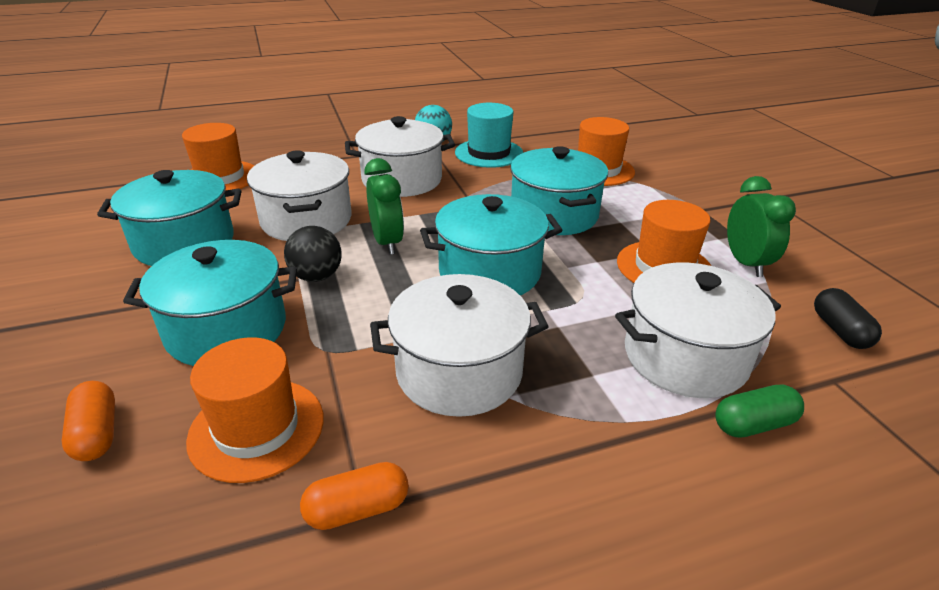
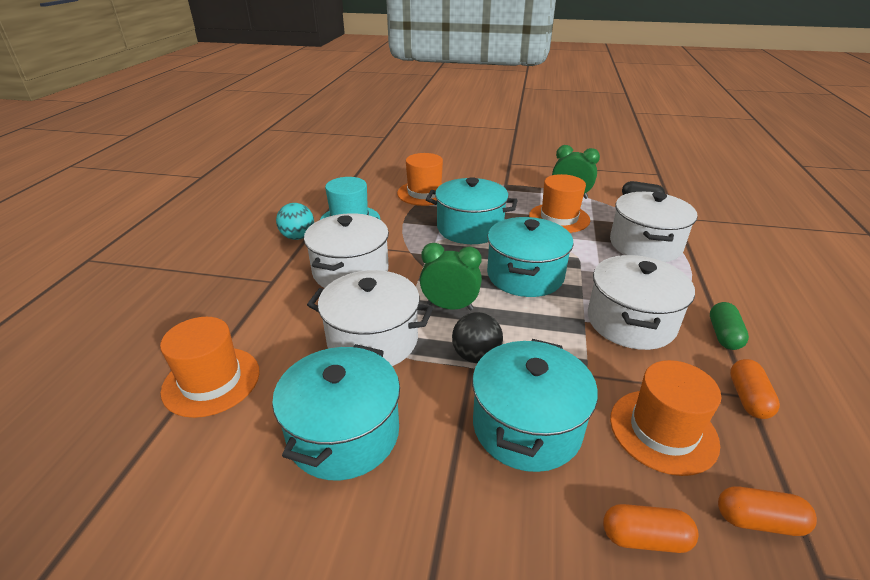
camera: 60 degrees left, 0 degrees up
green capsule [715,385,804,438] -> green capsule moved to [710,302,749,350]
none -> orange capsule [718,486,817,536]

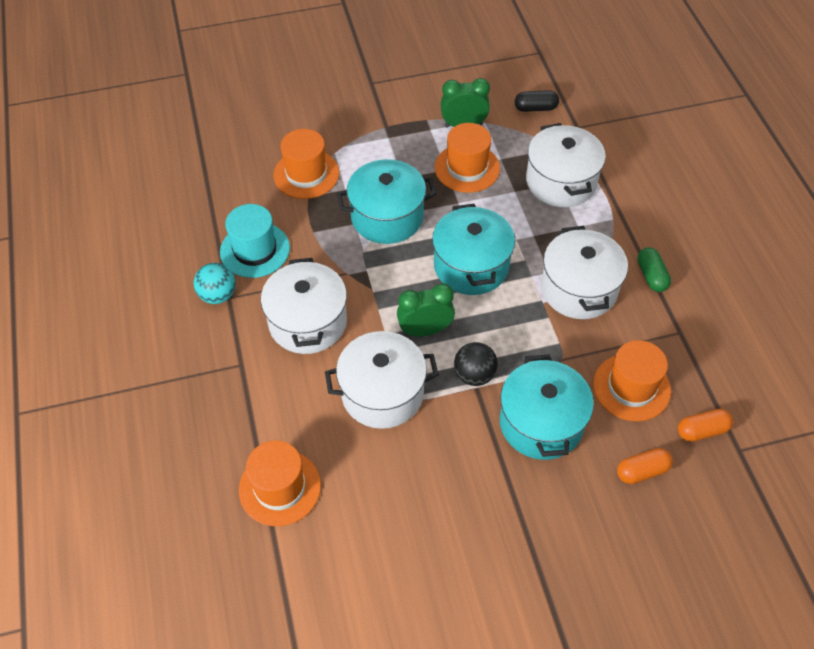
camera: 25 degrees left, 20 degrees up
turquoise pot [272,344,400,480] -> none
orange capsule [730,359,780,419] -> none

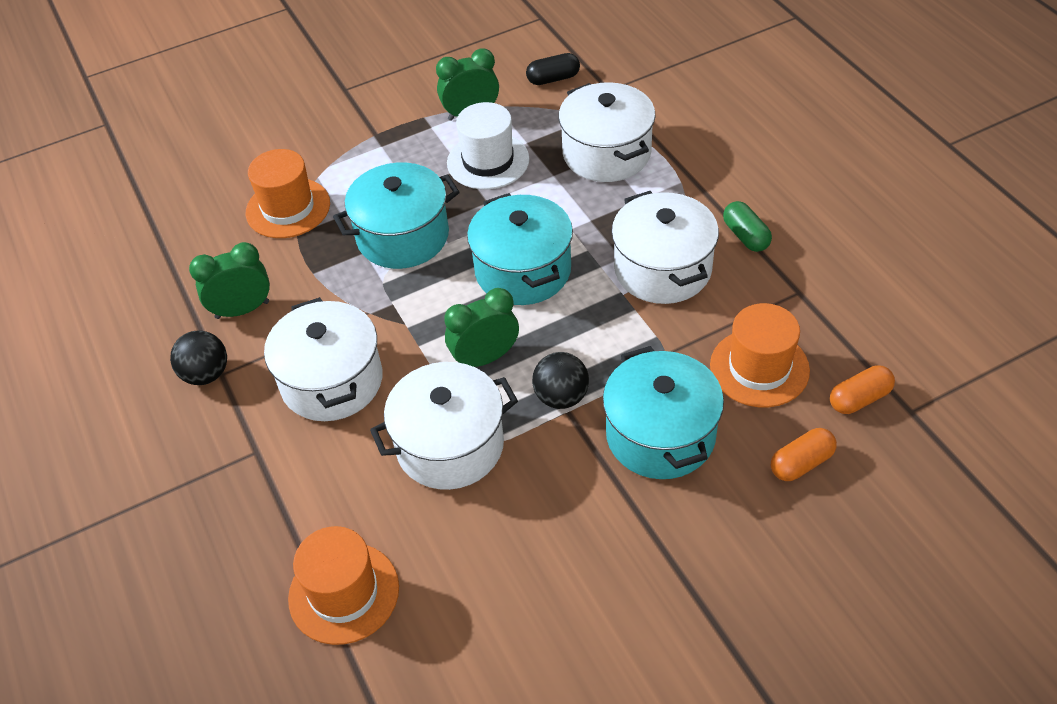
camera: 10 degrees left, 5 degrees down
turquoise ball [194,263,236,304] -> black ball [170,330,227,385]
turquoise hat [220,204,290,278] -> green clock [189,242,270,319]
orange hat [434,123,500,193] -> white hat [447,102,529,189]

